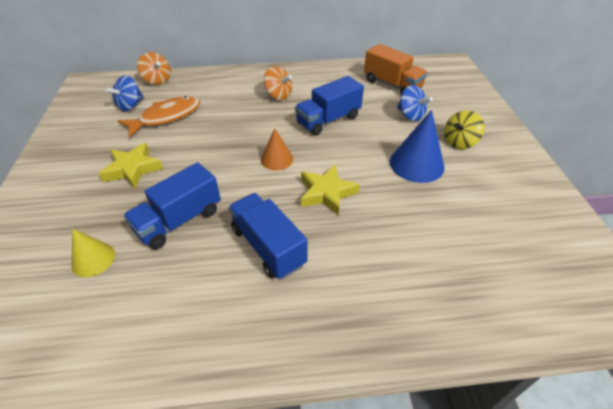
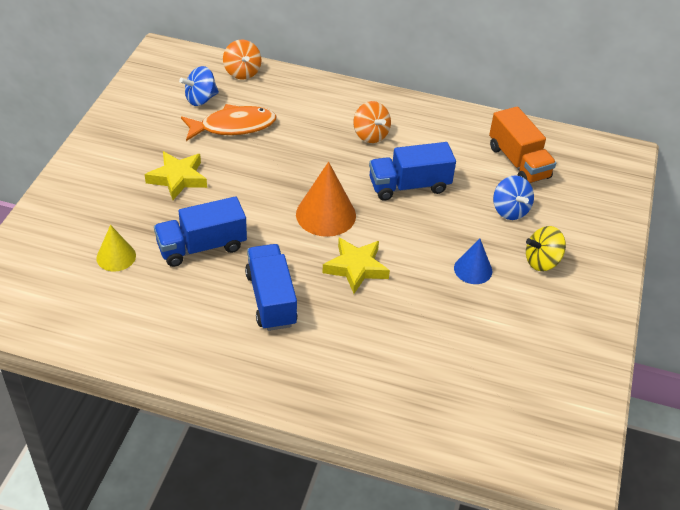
camera: 20 degrees right, 0 degrees up
orange cone [261,128,293,170] -> orange cone [296,162,356,237], size x1.63
blue cone [390,110,444,183] -> blue cone [454,239,492,284], size x0.61

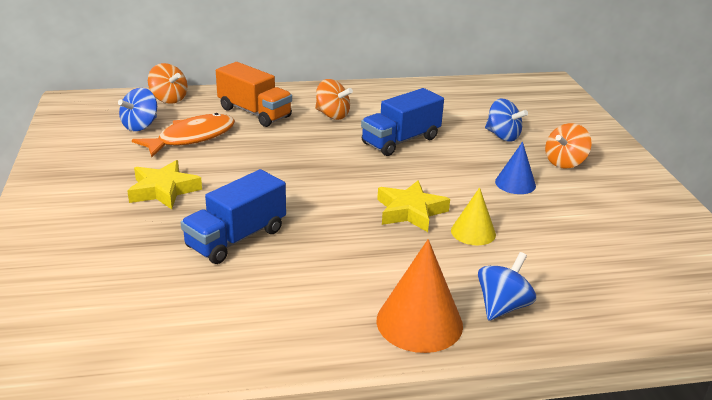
camera: 25 degrees left, 15 degrees down
yellow cone [96,225,136,272] -> yellow cone moved to [451,187,496,245]
blue truck [245,244,298,331] -> none
orange cone [296,162,356,237] -> orange cone moved to [377,239,463,353]
orange truck [489,106,556,183] -> orange truck moved to [216,62,292,127]
yellow spinning top [526,226,566,271] -> orange spinning top [545,123,592,169]
none -> blue spinning top [478,252,536,321]

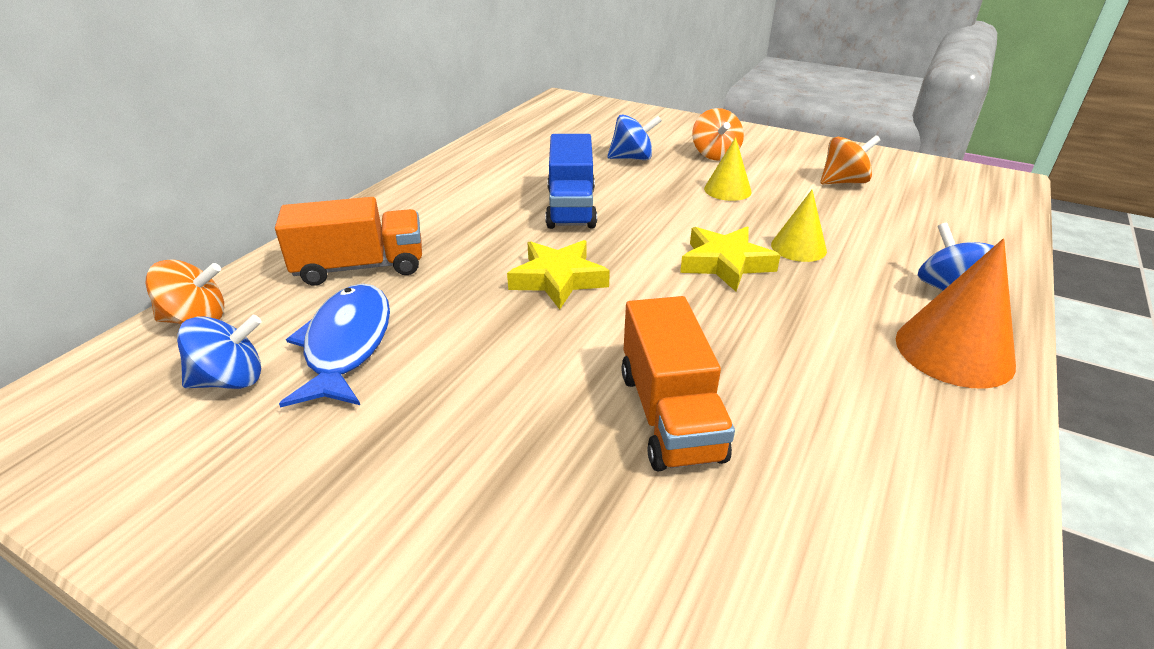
camera: 50 degrees left, 5 degrees up
blue spinning top [118,88,157,131] -> blue spinning top turned 90 degrees counterclockwise [177,315,262,389]
yellow star [127,160,202,209] -> yellow star moved to [507,240,610,310]
orange fish [132,113,235,157] -> blue fish [279,284,390,408]
blue truck [181,169,286,264] -> orange truck [622,296,735,471]
orange spinning top [315,79,353,120] -> orange spinning top moved to [820,135,881,184]
blue cone [495,142,536,194] -> yellow cone [704,137,752,201]

